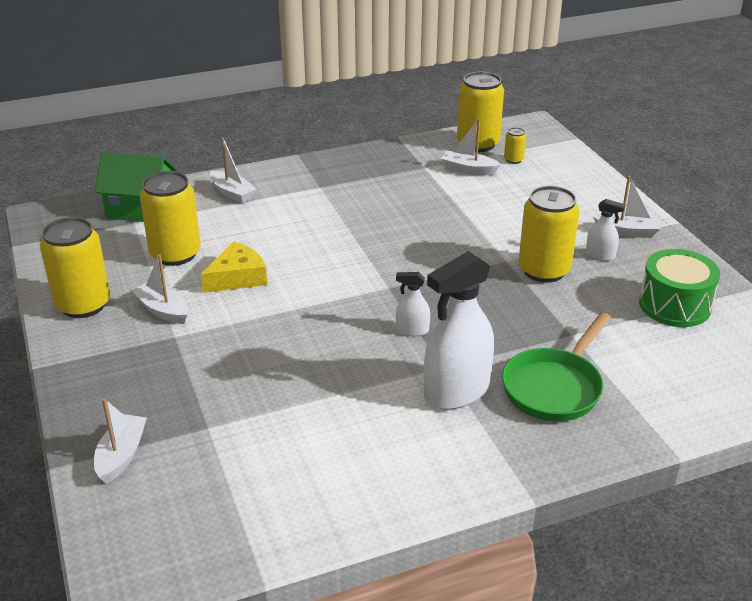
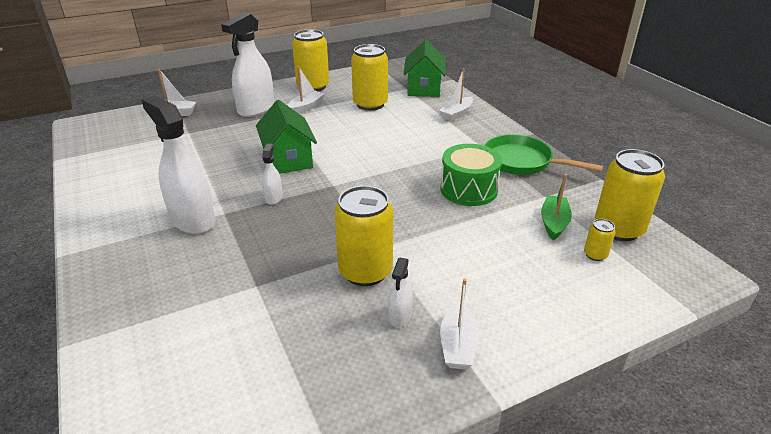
camera: 85 degrees right, 0 degrees up
yellow cheese [201,241,267,293] -> none
white boat [441,118,501,175] -> green boat [541,174,572,240]
green pan [502,312,611,421] -> green pan moved to [485,134,603,175]
green drum [639,249,720,327] -> green drum moved to [440,144,502,206]
none -> white spray bottle [221,13,274,117]
none -> green house [256,100,317,174]

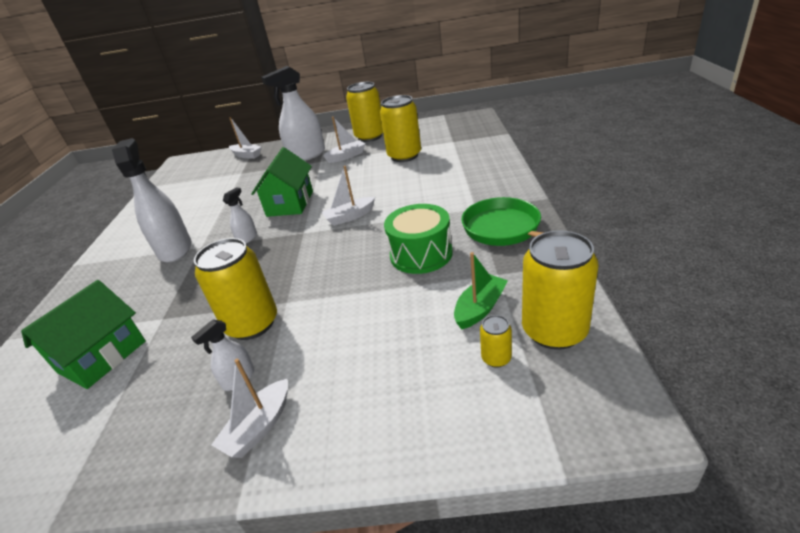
camera: 30 degrees right, 0 degrees up
green house [404,40,446,97] -> green house moved to [21,280,146,389]
white boat [439,68,473,121] -> white boat moved to [321,166,375,226]

